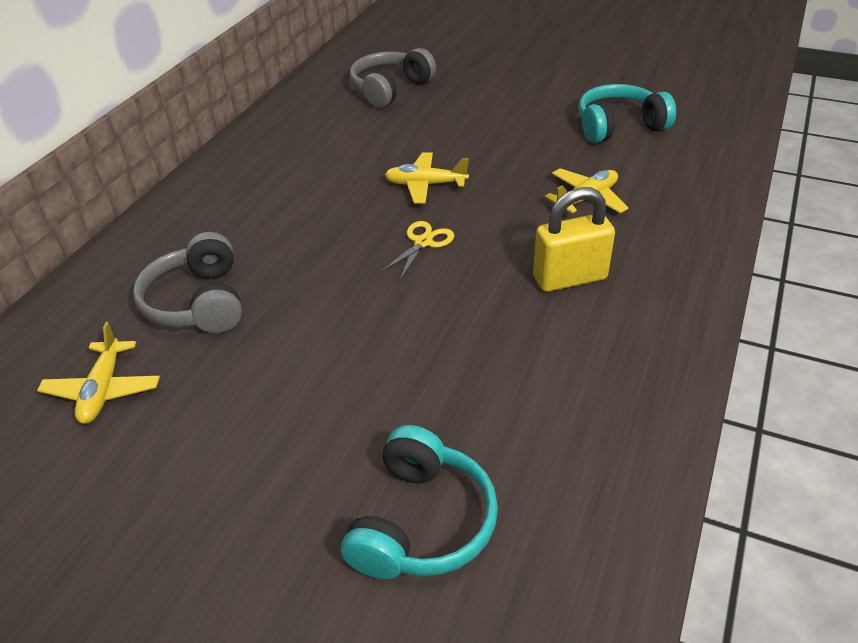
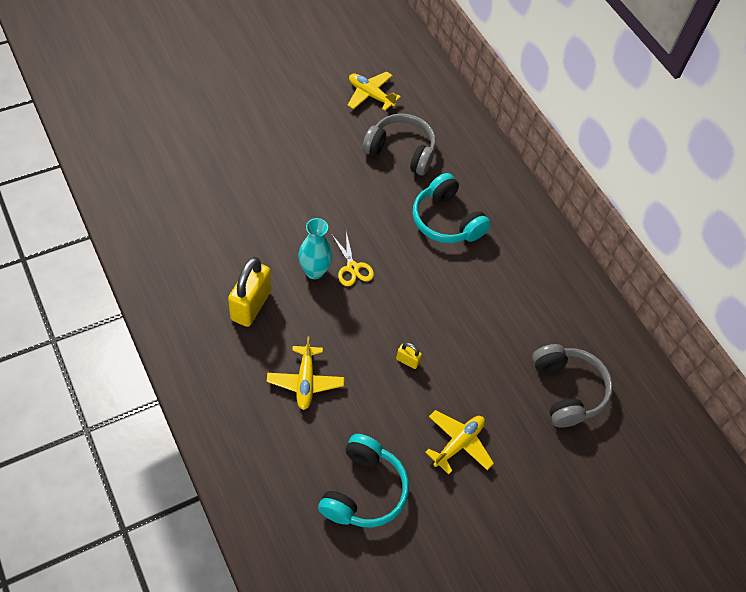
camera: 120 degrees right, 15 degrees up
turquoise headphones [341,425,498,579] -> turquoise headphones moved to [413,173,491,243]
yellow plane [385,152,469,204] -> yellow plane moved to [425,410,494,474]
none -> turquoise vase [298,218,333,279]
none -> yellow padlock [396,343,422,369]

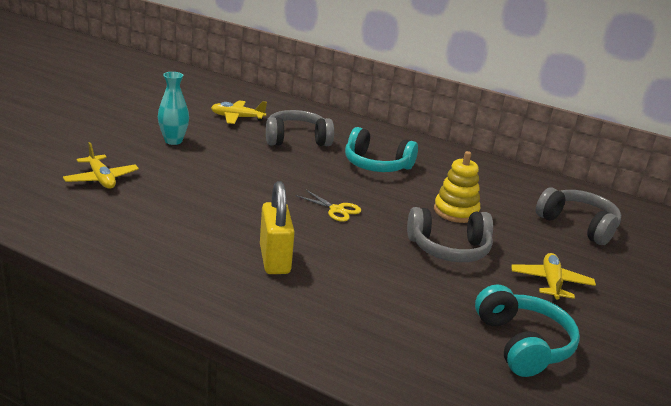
camera: 30 degrees left, 30 degrees down
yellow plane [267,336,344,410] -> yellow plane moved to [63,142,139,189]
turquoise vase [298,218,333,279] -> turquoise vase moved to [158,72,189,145]
yellow padlock [396,343,422,369] -> grey headphones [407,207,493,262]
none -> yellow stacking toy [434,151,480,223]

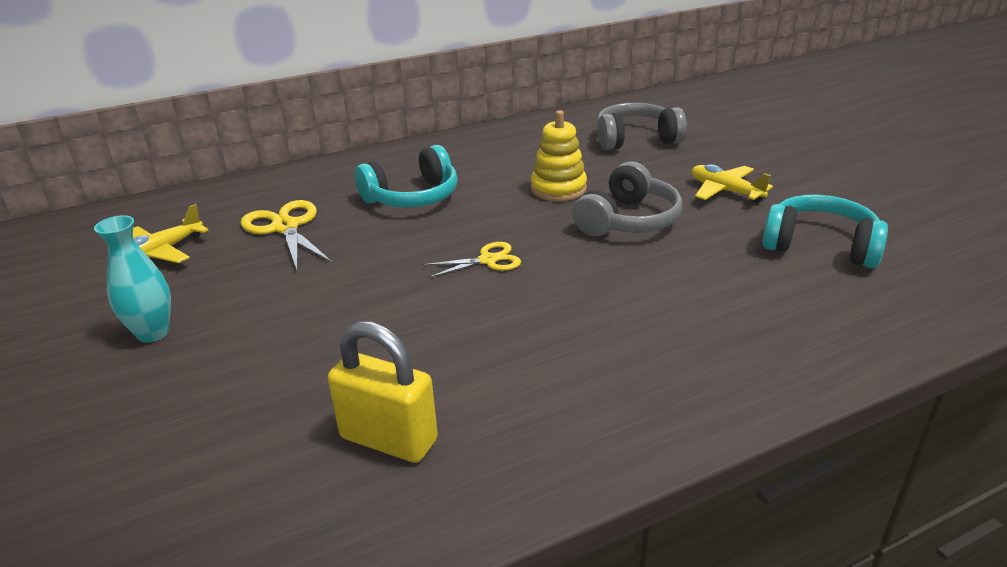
camera: 50 degrees left, 5 degrees up
yellow plane [63,142,139,189] -> none
yellow padlock [260,181,295,274] -> yellow padlock moved to [328,321,438,463]
grey headphones [266,110,334,146] -> yellow scissors [241,200,333,270]

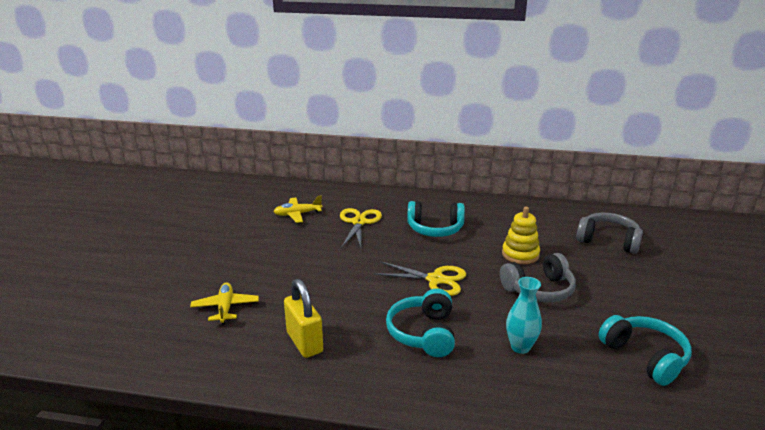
camera: 35 degrees right, 5 degrees down
turquoise vase [94,215,171,343] -> turquoise vase moved to [506,277,542,354]
yellow scissors [422,242,521,278] -> yellow scissors [374,261,466,296], size x1.58
yellow plane [692,164,773,203] -> yellow plane moved to [190,282,259,325]
none -> turquoise headphones [386,289,455,357]

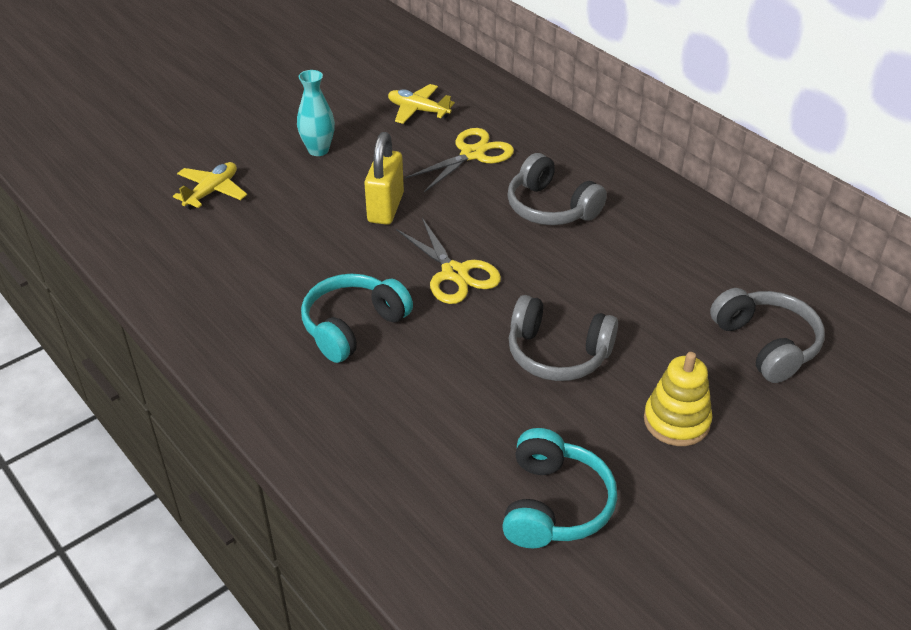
camera: 40 degrees right, 15 degrees up
yellow padlock [284,279,323,358] -> yellow padlock moved to [364,132,404,225]
turquoise headphones [407,201,465,237] -> grey headphones [507,153,607,225]
yellow stacking toy [502,207,540,264] -> yellow stacking toy moved to [644,352,713,446]
turquoise vase [506,277,542,354] -> turquoise vase moved to [297,70,335,156]

